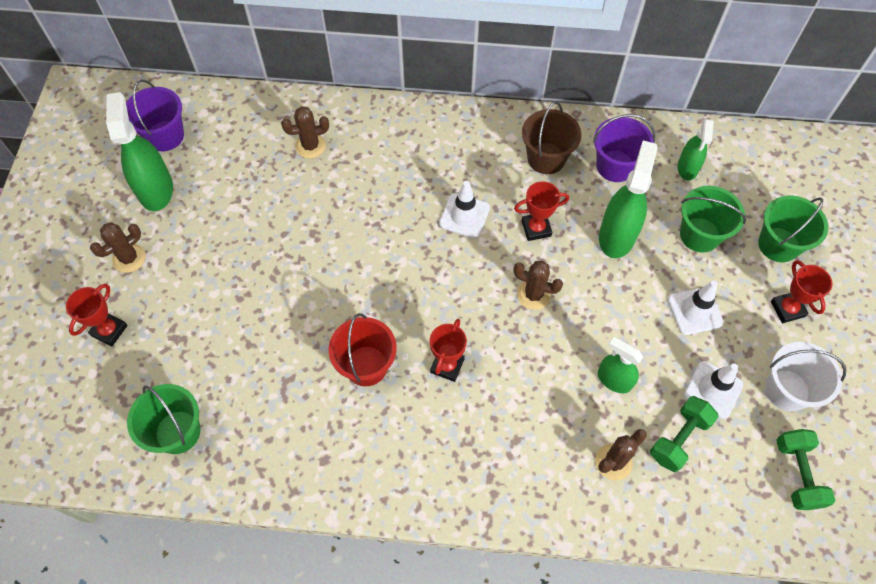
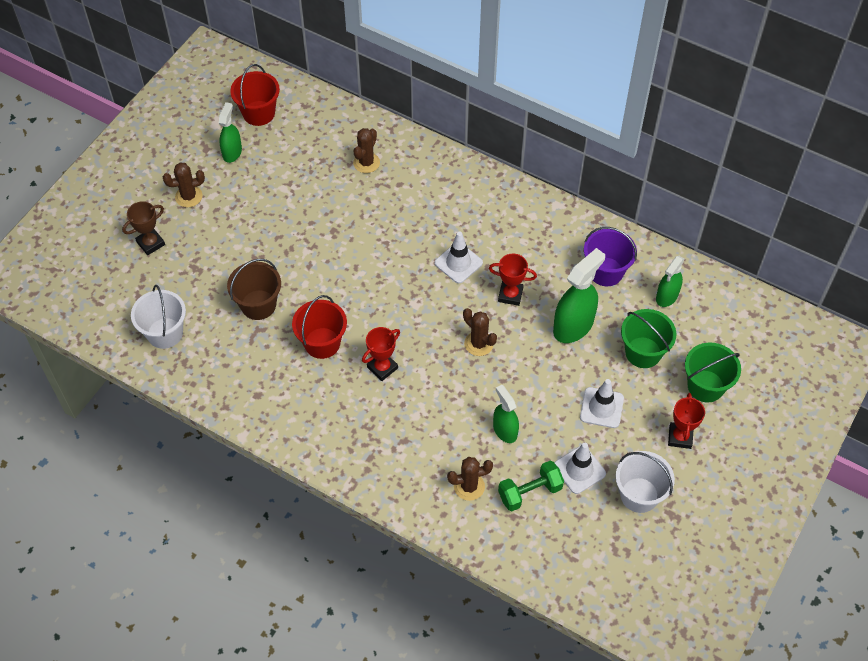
camera: 25 degrees right, 5 degrees down
red trophy [66,284,128,346] -> brown trophy [122,201,165,255]
green spray bottle [106,92,173,211] -> green spray bottle [219,102,242,163], size x0.61
purple bucket [126,79,184,151] -> red bucket [230,64,280,126]
green bucket [127,384,201,454] -> white bucket [131,285,186,349]
brown cactus [281,106,329,159] -> brown cactus turned 75 degrees counterclockwise [353,128,380,173]
brown bucket [522,102,581,174] -> brown bucket moved to [227,259,281,320]
green dumbbell [776,429,835,510] -> none

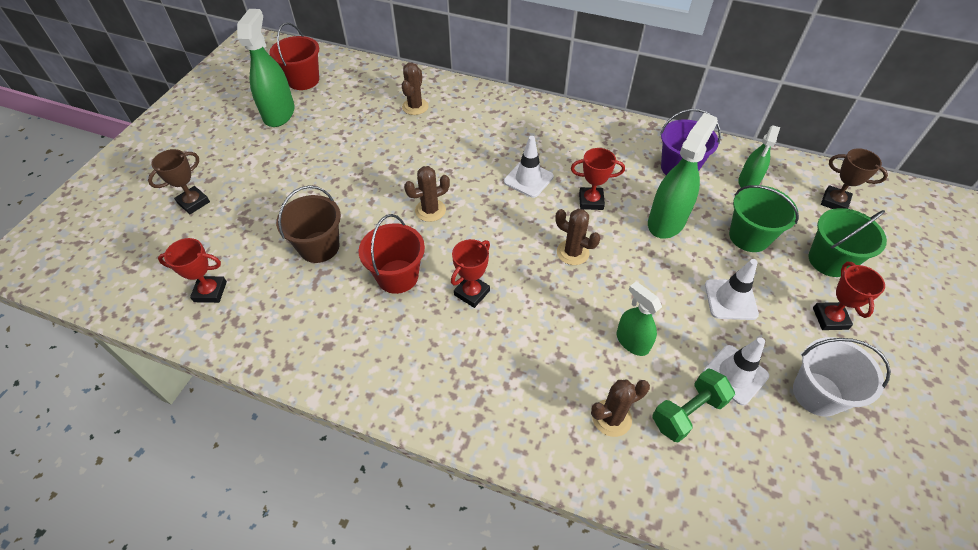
camera: 10 degrees left, 5 degrees down
white bucket [131,285,186,349] -> red trophy [158,238,227,303]
brown cactus [163,162,205,207] -> brown cactus moved to [404,166,450,222]
green spray bottle [219,102,242,163] -> green spray bottle [237,9,295,127], size x1.64
none -> brown trophy [821,148,888,209]

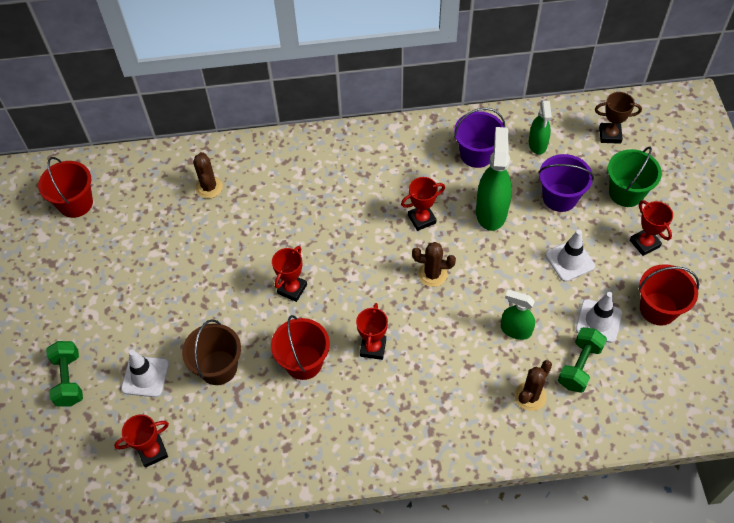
camera: 25 degrees left, 5 degrees up
brown trophy [148,149,210,214] -> green dumbbell [46,341,83,407]
green spray bottle [237,9,295,127] -> none
brown cactus [404,166,450,222] -> red trophy [272,246,307,302]
white traffic cone [504,136,554,198] -> white traffic cone moved to [121,350,169,397]
green bucket [729,185,799,252] -> purple bucket [538,154,594,212]
white bucket [793,337,891,417] -> red bucket [639,264,699,326]

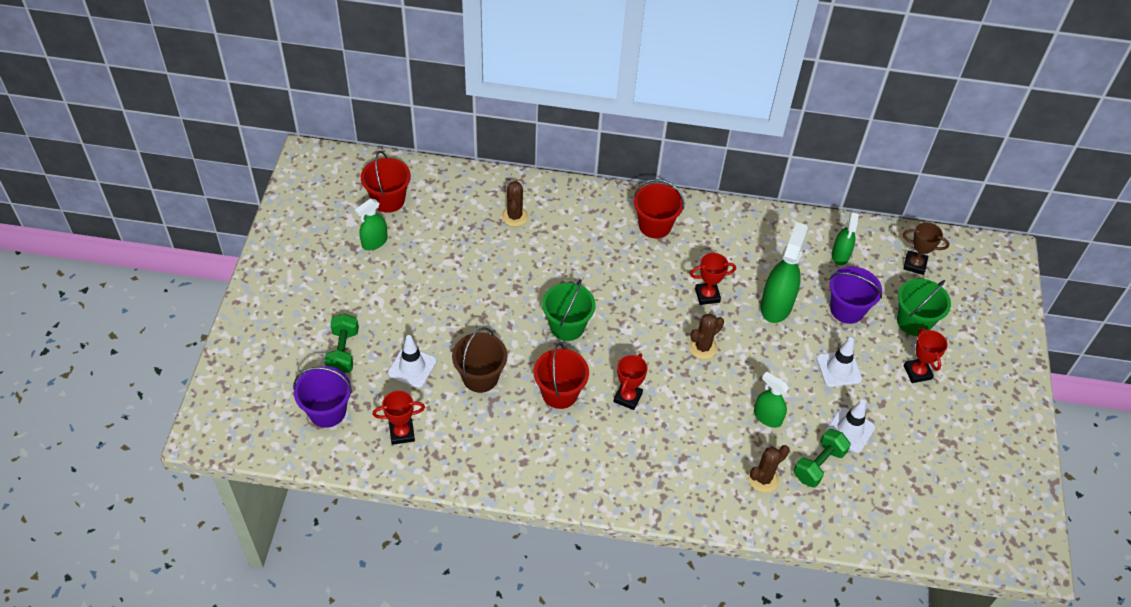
camera: 10 degrees right, 5 degrees down
red trophy [272,246,307,302] -> green bucket [542,279,596,341]
brown cactus [412,242,456,287] -> brown cactus turned 60 degrees counterclockwise [689,313,724,359]
purple bucket [454,108,505,168] -> purple bucket moved to [293,366,352,428]
red bucket [639,264,699,326] -> red bucket moved to [633,179,684,238]
none -> green spray bottle [355,198,388,250]

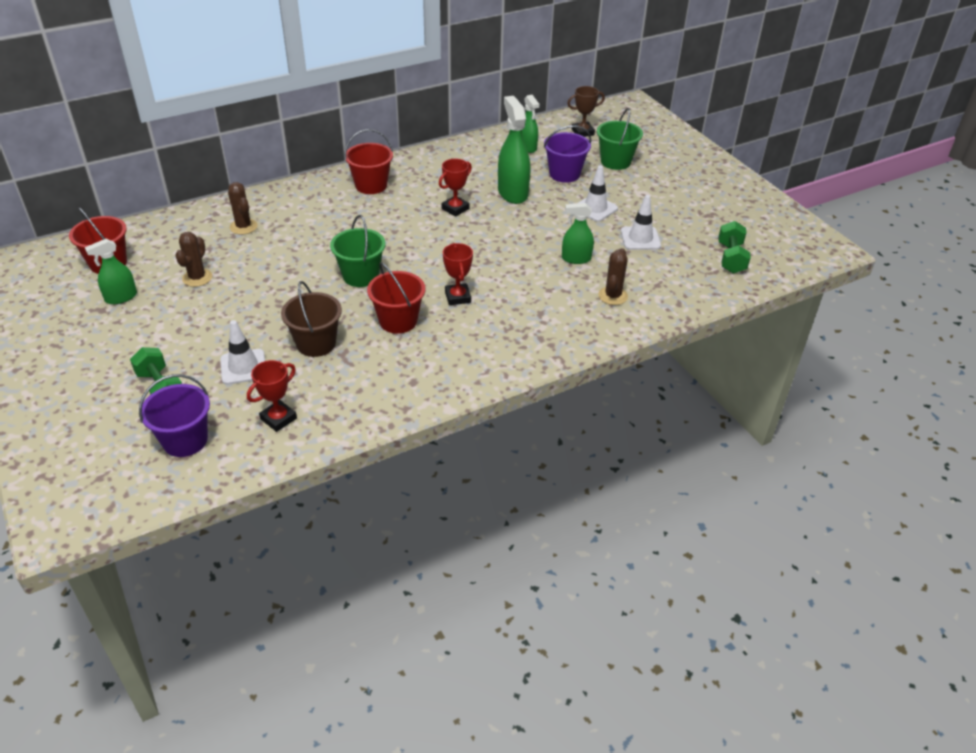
camera: 35 degrees left, 10 degrees down
green spray bottle [355,198,388,250] -> green spray bottle turned 45 degrees clockwise [85,239,137,304]
brown cactus [689,313,724,359] -> brown cactus moved to [175,232,212,287]
green dumbbell [794,429,851,488] -> green dumbbell moved to [718,221,751,274]
red trophy [903,327,948,383] -> none

